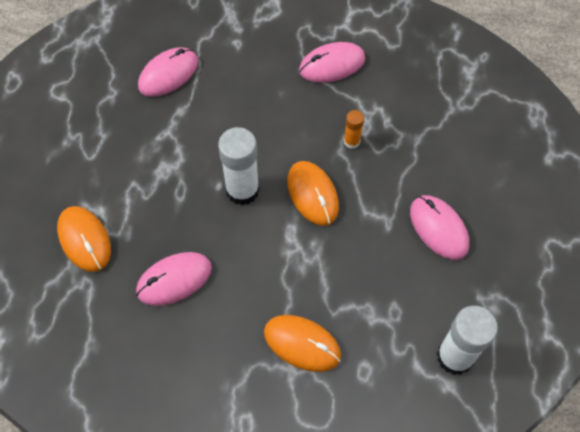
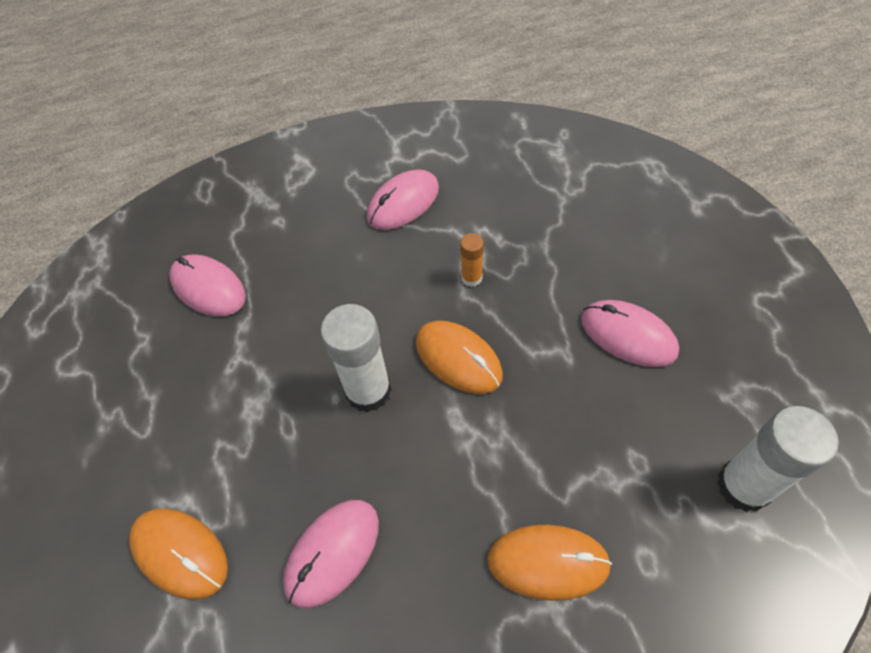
camera: 20 degrees left, 5 degrees down
pink mouse [138,47,198,97] -> pink mouse turned 75 degrees counterclockwise [169,254,246,316]

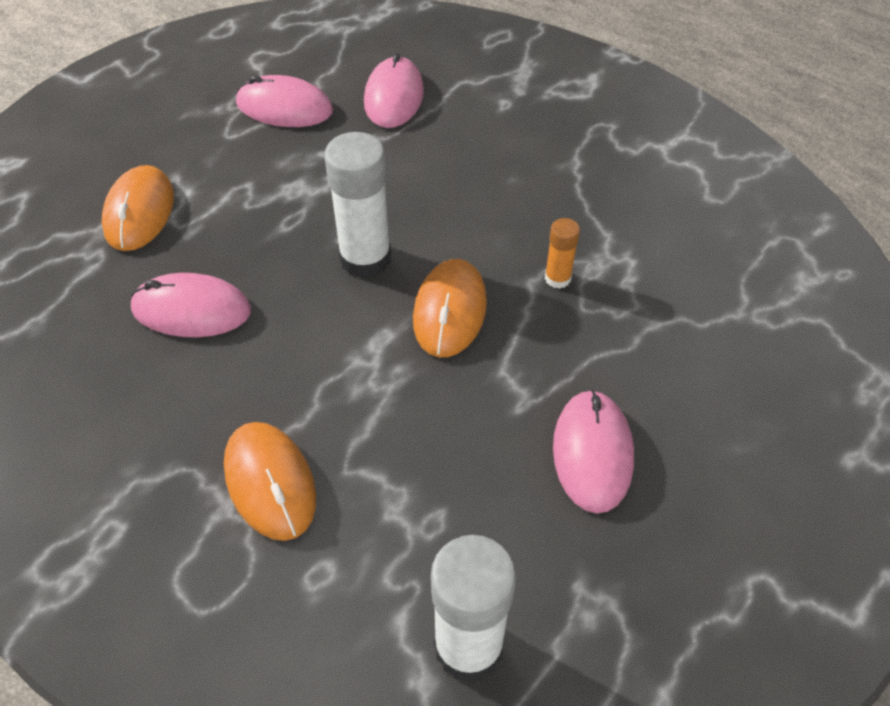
camera: 55 degrees right, 5 degrees down
pink mouse [367,169,439,230] -> pink mouse moved to [236,75,333,127]

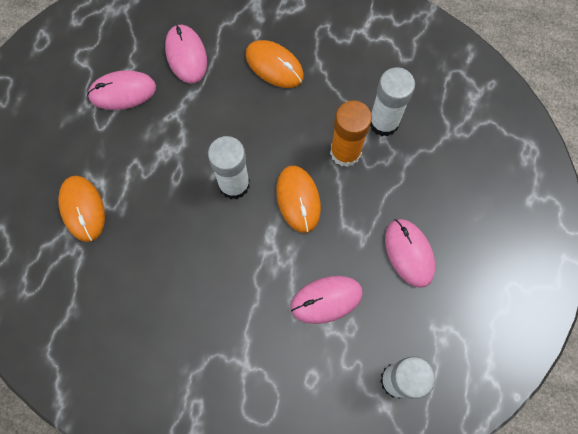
camera: 25 degrees left, 20 degrees up
pink mouse [130,273,251,337] -> pink mouse moved to [291,276,363,324]
orange mouse [224,422,316,541] -> orange mouse moved to [246,40,304,88]
orange glue stick [545,218,580,289] -> orange glue stick [330,100,372,167], size x1.97
none -> white glue stick [370,67,415,137]

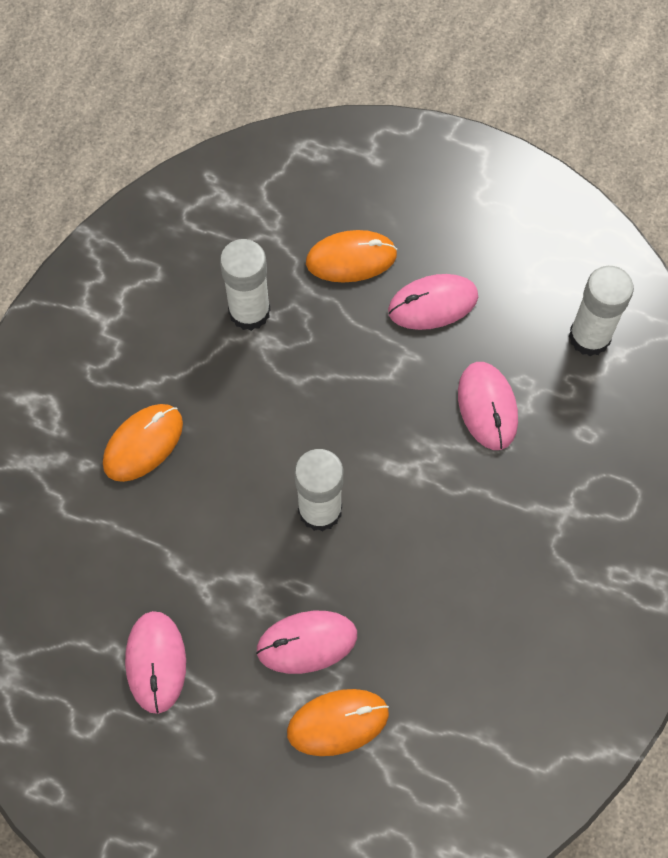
camera: 85 degrees left, 5 degrees down
pink mouse [165,24,207,84] -> pink mouse moved to [256,611,357,674]
orange mouse [276,166,321,233] -> orange mouse moved to [306,230,397,282]
orange glue stick [330,100,372,167] -> none

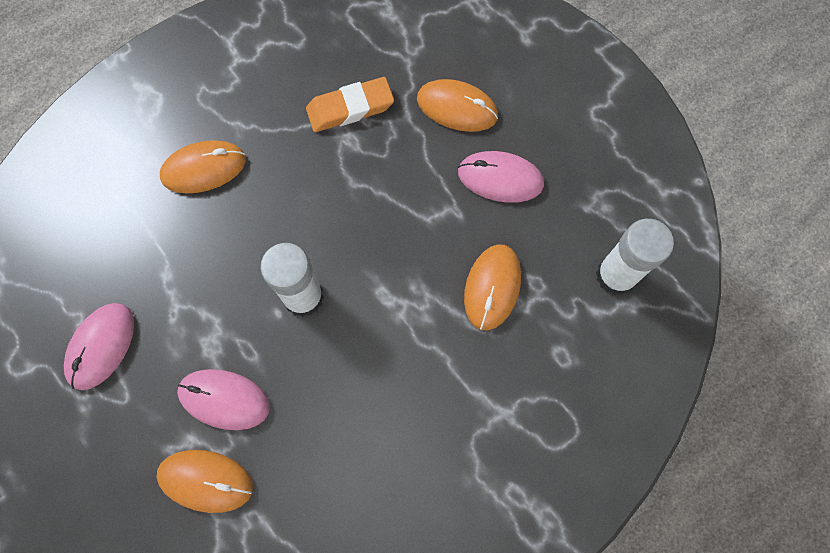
camera: 30 degrees right, 5 degrees up
white glue stick [220,239,270,331] -> orange eraser [306,77,394,132]
pink mouse [458,362,518,450] -> orange mouse [464,244,521,331]

